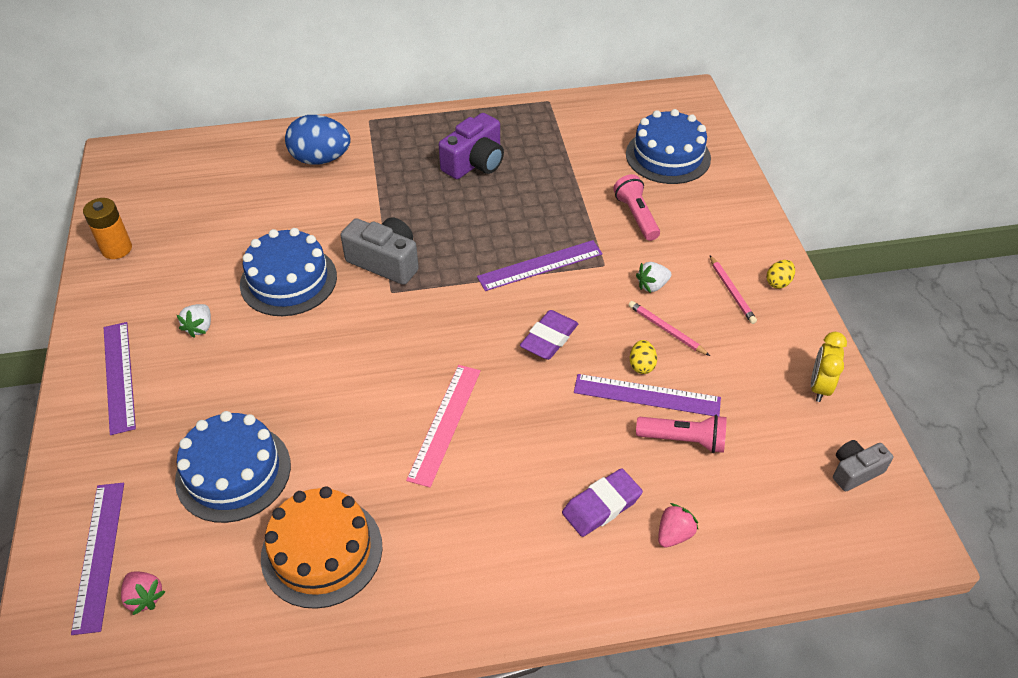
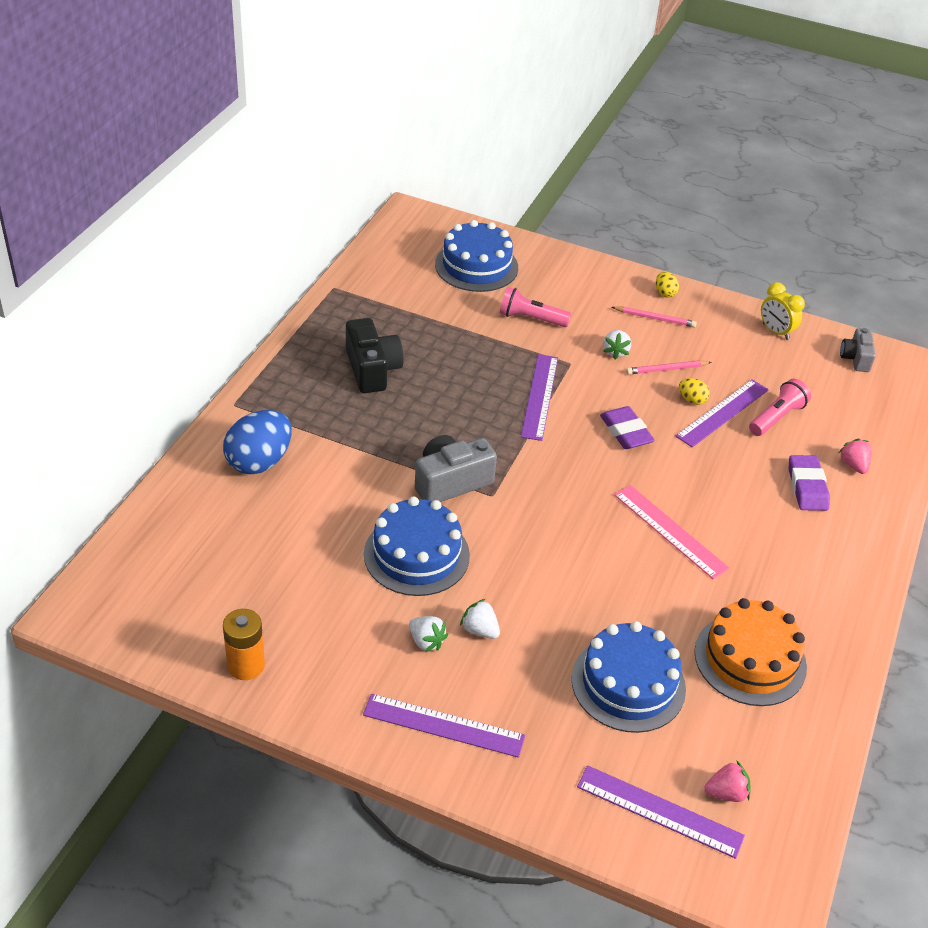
camera: 60 degrees left, 5 degrees down
purple camera [439,113,504,179] -> black camera [346,318,403,393]
none -> white strawberry [460,599,500,639]

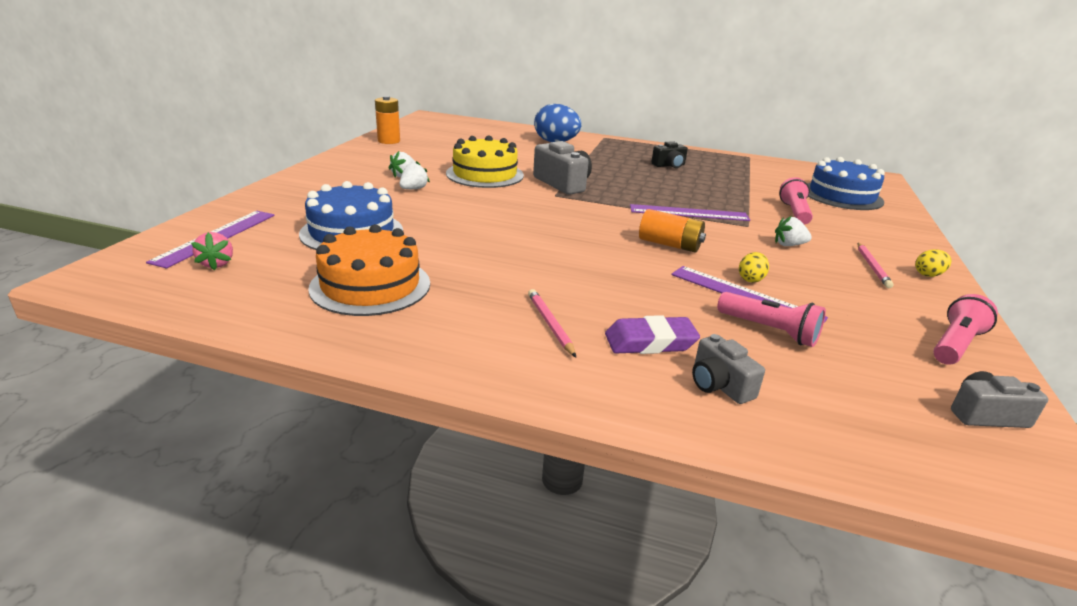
camera: 85 degrees right, 15 degrees down
black camera [346,318,403,393] -> black camera [651,141,688,168], size x0.61
purple ruler [363,694,525,758] -> none
blue cake [364,497,470,596] -> yellow cake [446,136,524,188]
purple eraser [600,406,655,449] -> orange battery [639,209,706,252]
pink ruler [614,485,729,579] -> none
pink pencil [626,360,712,375] -> pink pencil moved to [528,289,576,357]
yellow clock [761,282,805,340] -> pink flashlight [933,294,998,365]
pink strawberry [839,439,871,474] -> grey camera [692,334,765,404]

